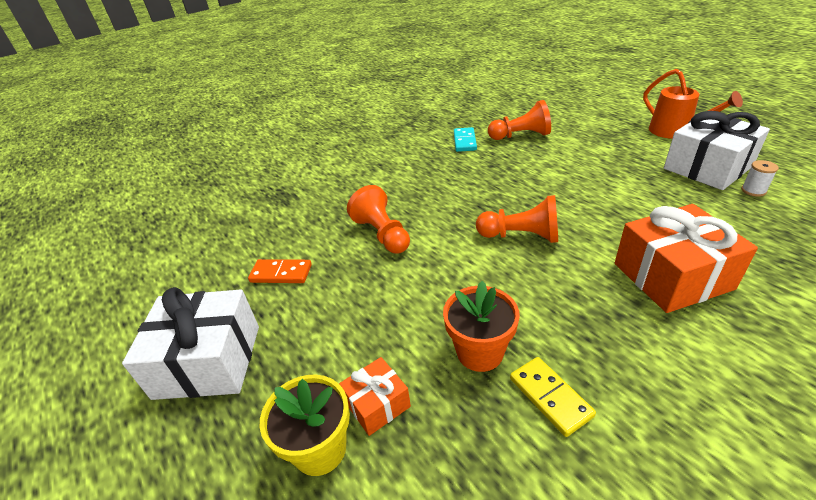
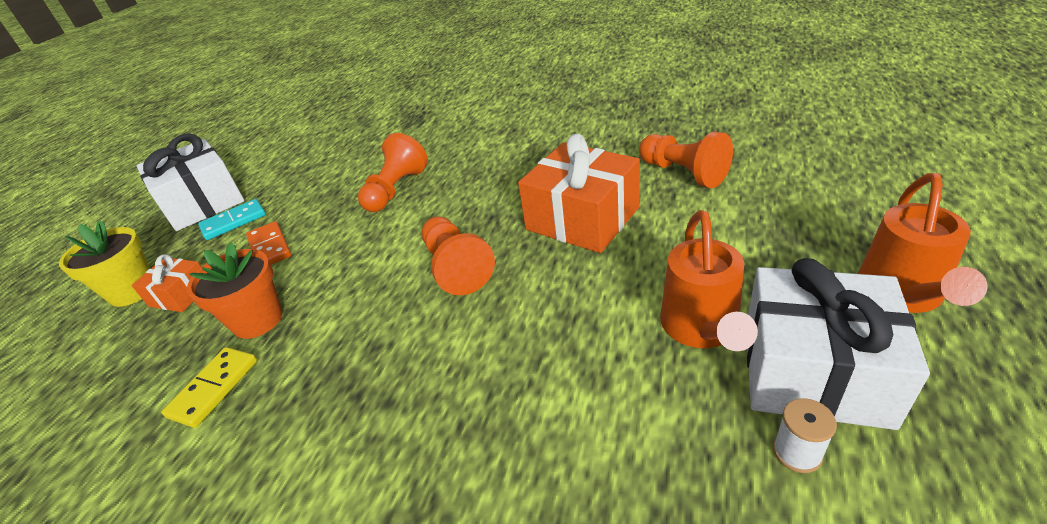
camera: 55 degrees right, 0 degrees up
orange domino [248,259,312,283] -> orange domino moved to [246,221,291,265]
turquoise domino [454,127,477,152] -> turquoise domino moved to [198,199,266,240]
orange gift [615,204,758,313] -> orange gift moved to [518,134,640,253]
none -> orange watering can [660,210,758,351]

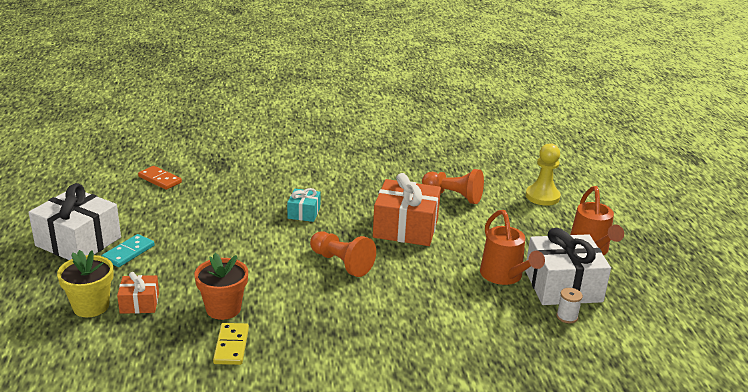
camera: 30 degrees left, 10 degrees down
orange domino [246,221,291,265] -> orange domino moved to [138,166,182,190]
orange pawn [358,133,428,212] -> none
none -> turquoise gift [287,188,321,222]
none -> yellow pawn [526,143,561,206]

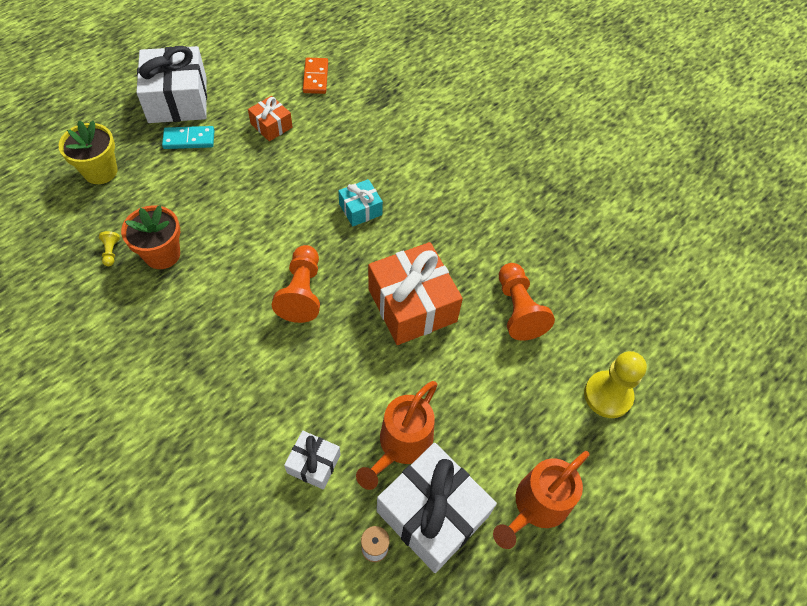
camera: 50 degrees right, 30 degrees up
orange gift [117,272,159,314] -> orange gift moved to [248,96,293,141]
yellow domino [213,323,249,365] -> none
none -> yellow pawn [99,231,120,266]
none -> white gift [284,431,341,490]

